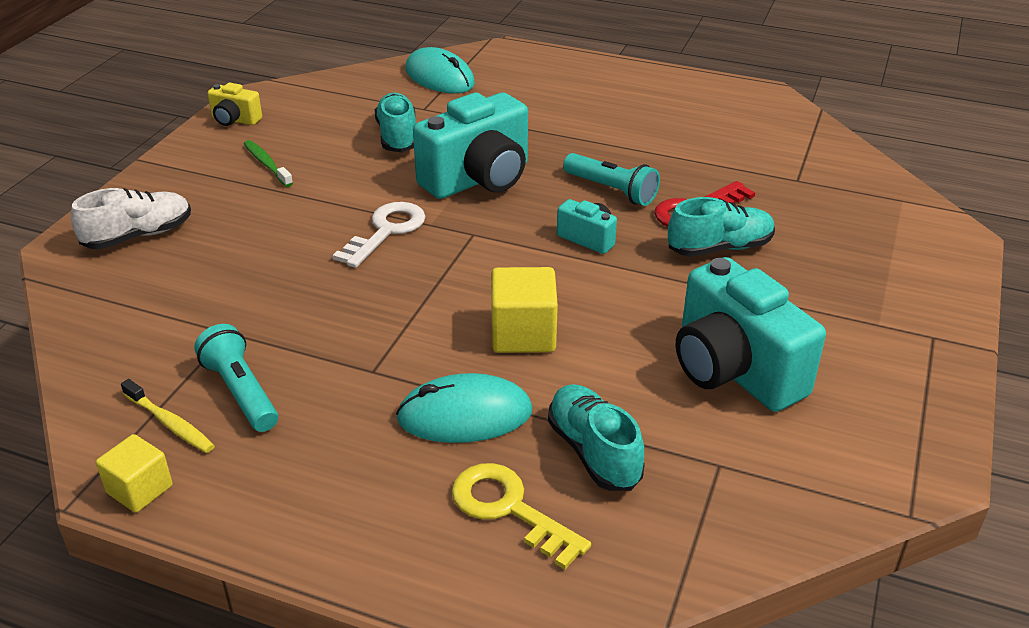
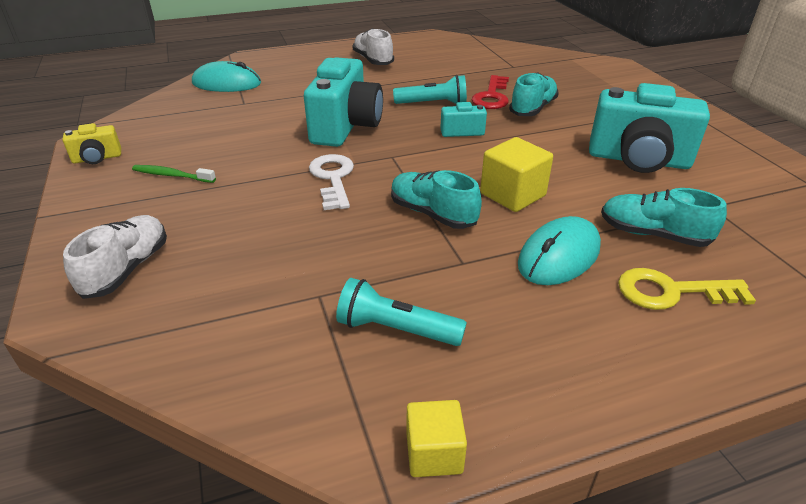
camera: 40 degrees left, 0 degrees up
yellow toothbrush [121,379,215,453] -> none
turquoise shoe [375,93,416,153] -> turquoise shoe moved to [391,170,482,229]
none -> white shoe [352,29,394,65]

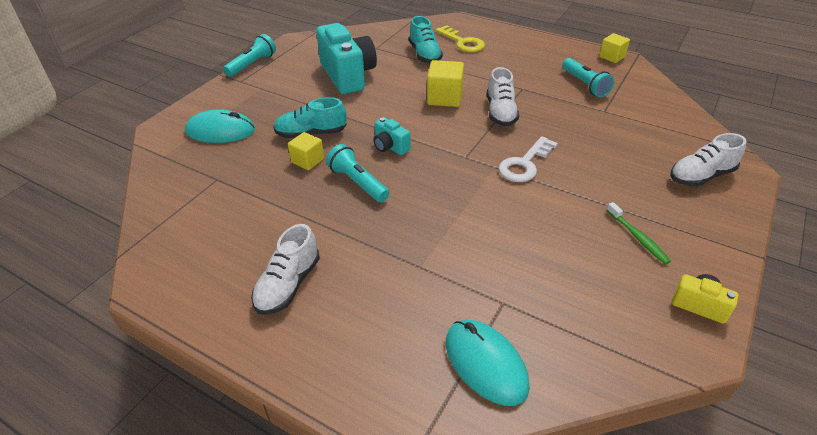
camera: 130 degrees left, 5 degrees up
turquoise camera [304,57,383,147] -> none
turquoise shoe [391,170,482,229] -> white shoe [487,67,519,126]
red key [472,75,509,109] -> yellow cube [288,132,324,170]
turquoise mouse [518,216,601,285] -> turquoise mouse moved to [185,109,255,143]
none -> turquoise flashlight [223,34,276,77]

